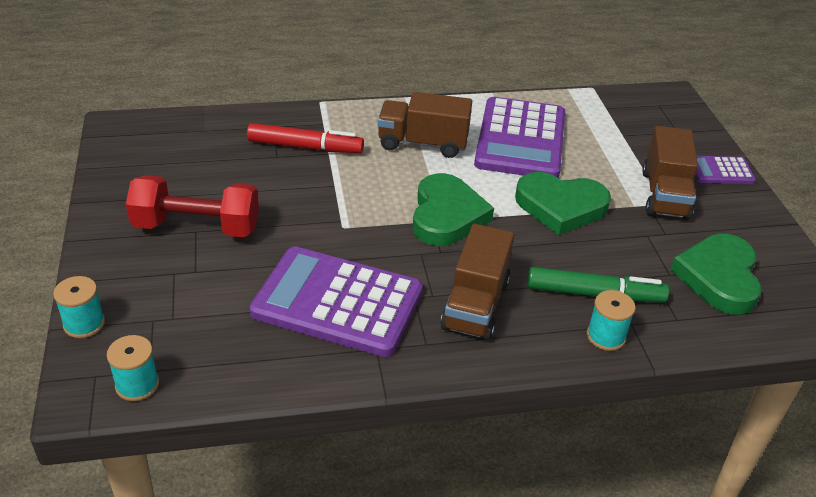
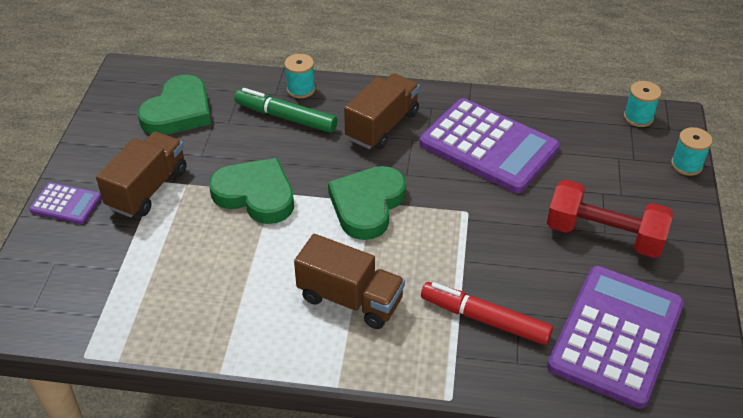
camera: 160 degrees left, 5 degrees up
purple calculator [474,97,565,178] -> purple calculator moved to [547,266,684,409]

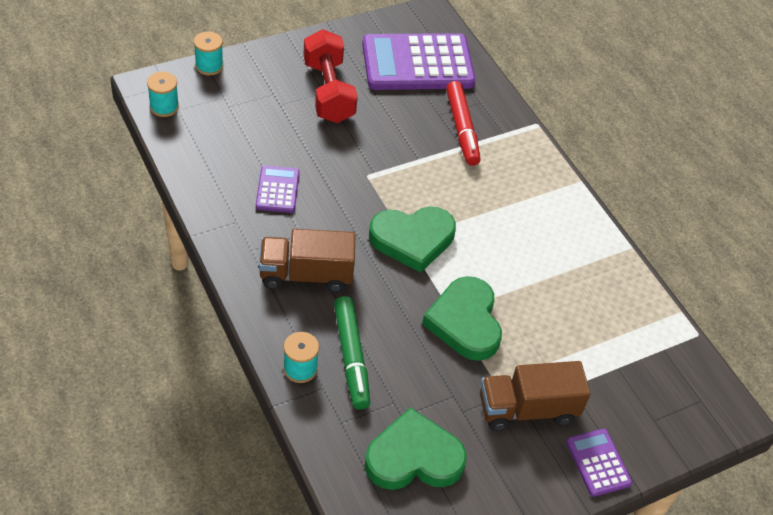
camera: 130 degrees left, 5 degrees up
brown truck [294,234,405,329] -> none
purple calculator [420,98,560,193] -> purple calculator [256,165,300,213], size x0.47

